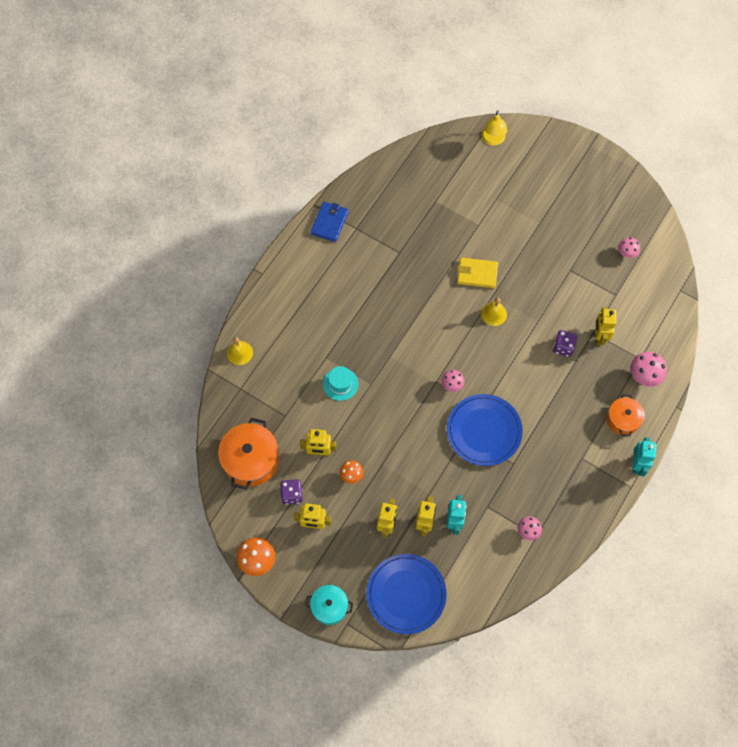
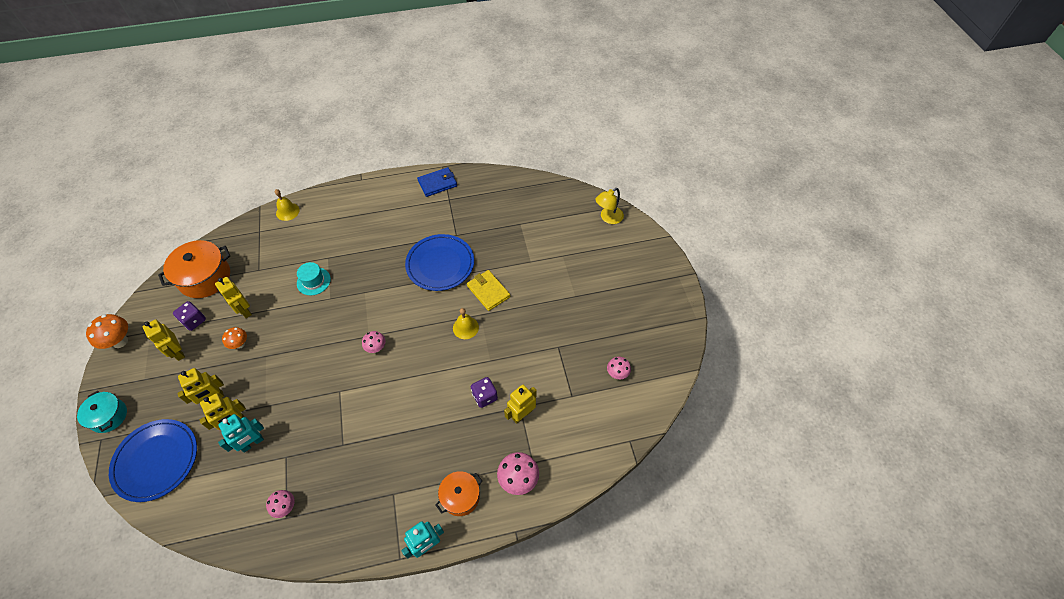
camera: 45 degrees right, 10 degrees down
blue plate [447,394,523,466] -> blue plate moved to [405,234,474,291]

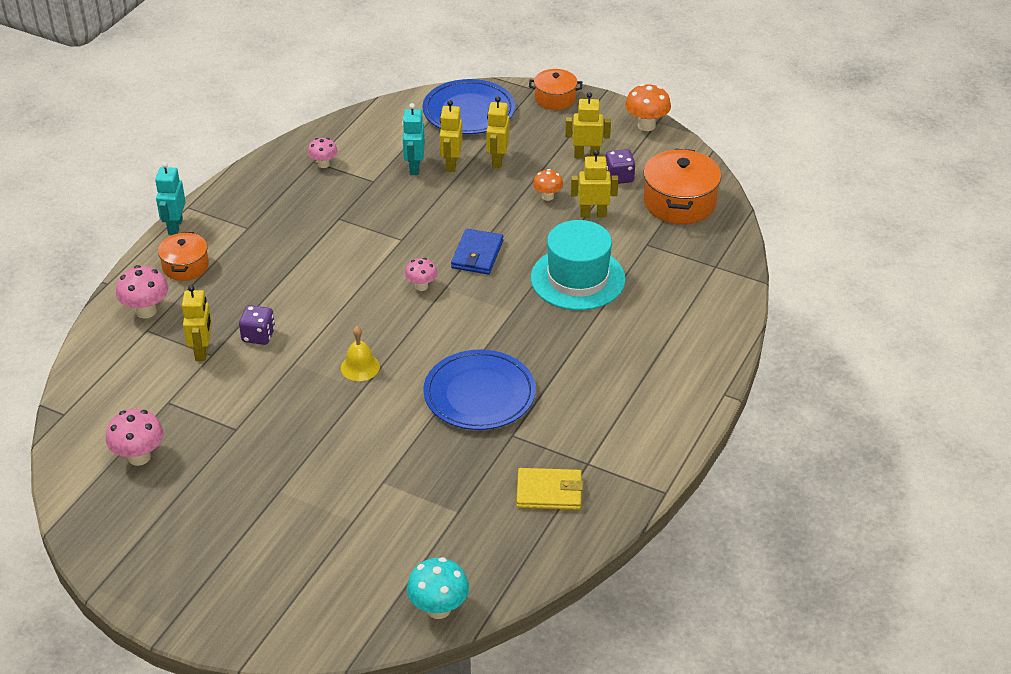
camera: 130 degrees right, 15 degrees down
turquoise pot [77,391,127,433] -> orange pot [529,69,582,110]
yellow bell [275,189,300,221] -> none
turquoise hat [297,262,331,296] -> turquoise hat [531,220,626,310], size x1.90
blue wallet [417,167,457,197] -> blue wallet moved to [451,229,503,274]
yellow wallet [467,270,511,311] -> yellow wallet moved to [516,468,583,510]
yellow lamp [595,188,624,224] -> none
pink mushroom [607,357,631,379] -> pink mushroom [106,409,164,466], size x1.57
none -> turquoise mushroom [407,557,469,619]

